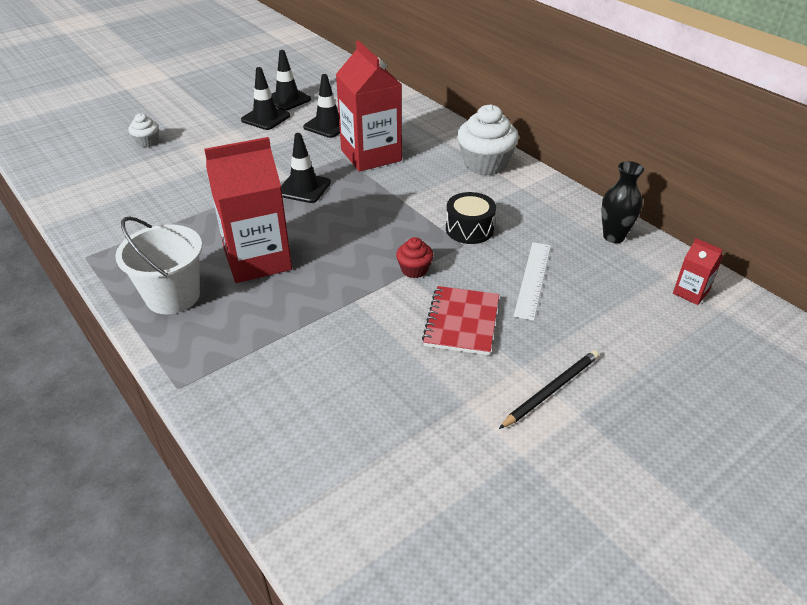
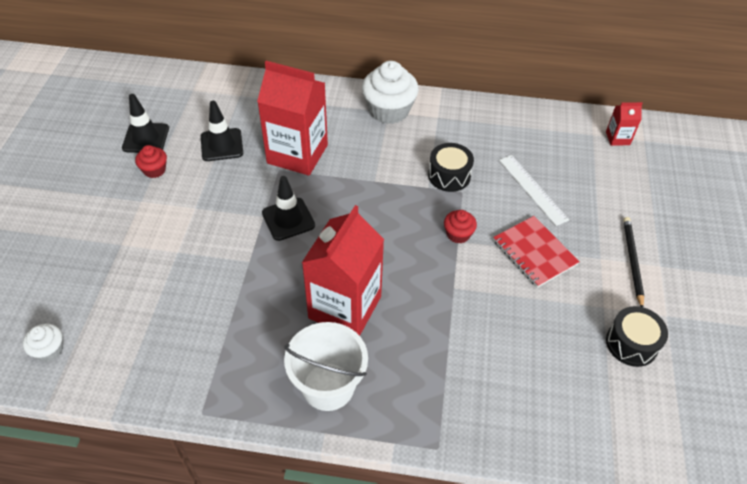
camera: 45 degrees left, 10 degrees up
white cupcake [128,113,159,147] -> white cupcake moved to [23,323,63,362]
black traffic cone [241,67,290,130] -> red cupcake [135,145,167,178]
black vase [601,161,644,243] -> none
none -> black drum [606,306,668,367]

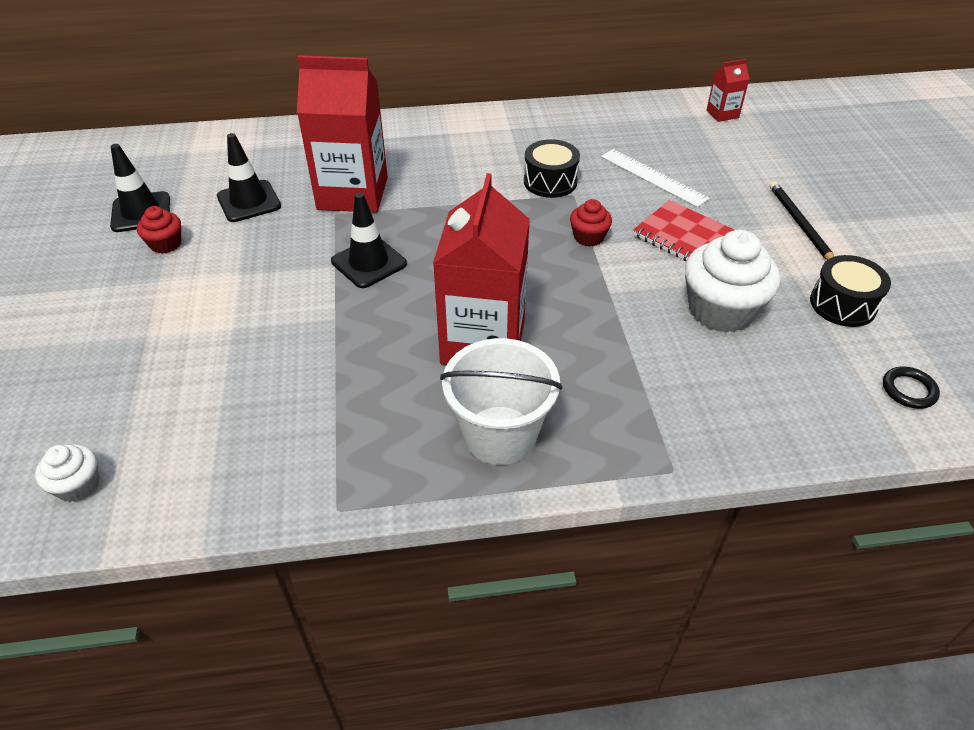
camera: 15 degrees left, 5 degrees down
white cupcake [362,61,419,124] -> white cupcake moved to [685,230,781,332]
none -> black ring [883,367,940,409]

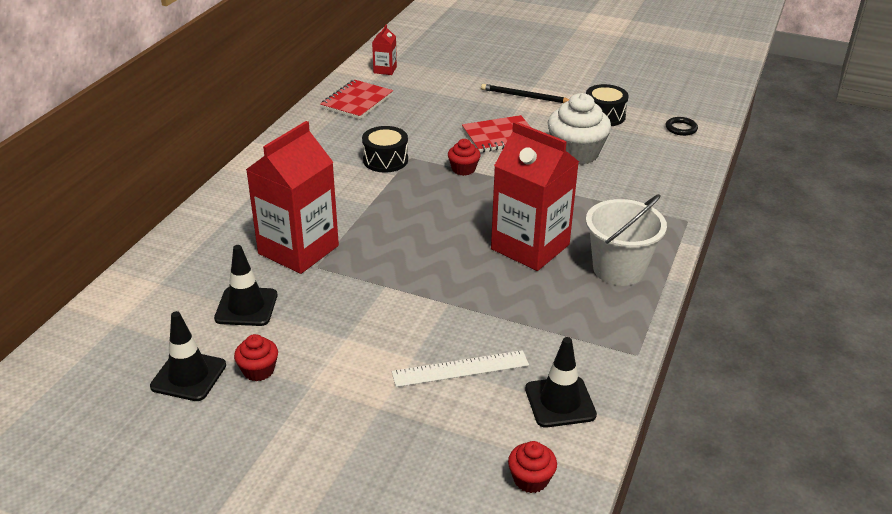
camera: 60 degrees left, 10 degrees down
white cupcake [35,444,99,502] -> red cupcake [508,441,557,493]
black traffic cone [331,192,407,288] -> black traffic cone moved to [525,337,597,428]
white ruler [601,149,710,207] -> white ruler moved to [392,350,529,387]
none -> red notebook [320,80,393,119]

